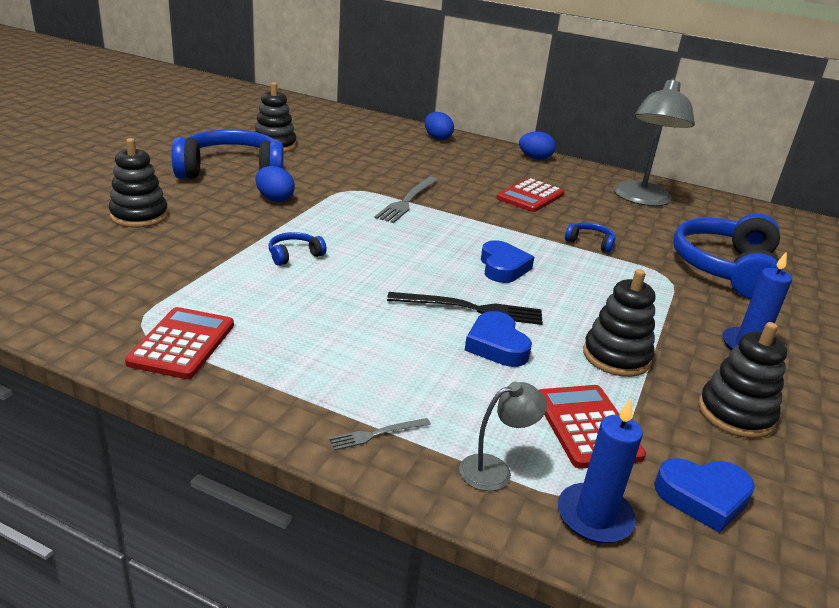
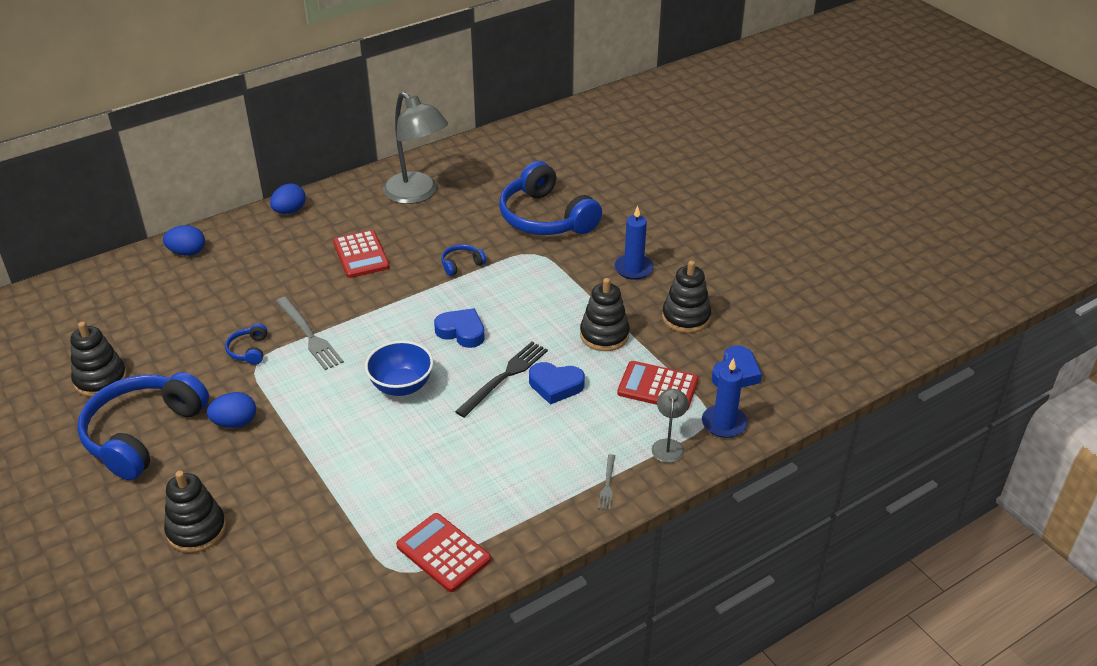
camera: 55 degrees left, 10 degrees up
blue headphones [268,232,326,266] -> blue headphones moved to [225,323,267,365]
none -> blue bowl [365,341,433,396]

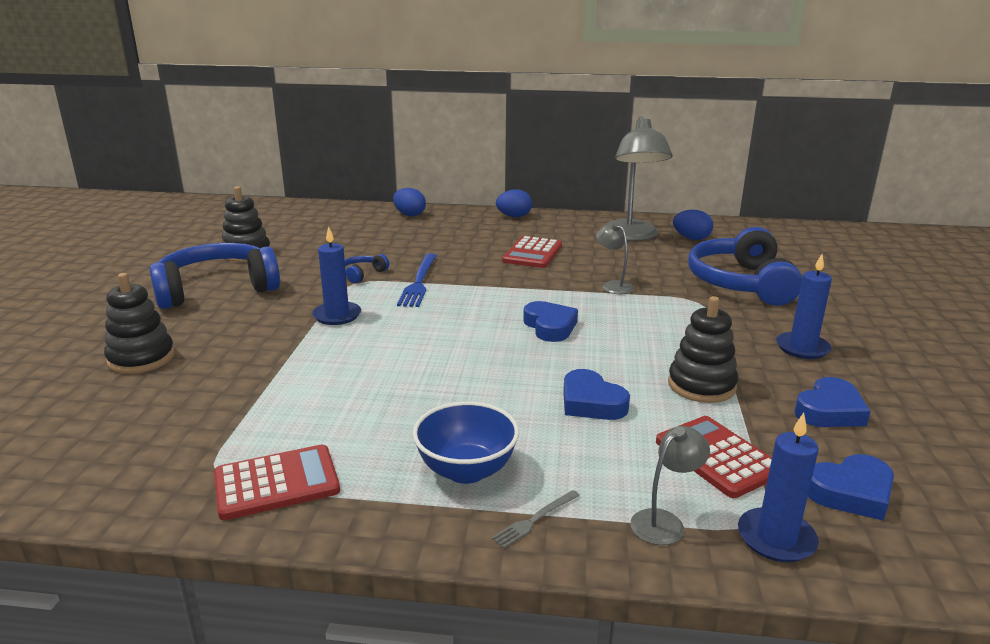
camera: 40 degrees right, 15 degrees down
blue egg [207,392,256,428] -> blue egg moved to [673,210,713,240]
grey fork [276,296,344,370] -> blue fork [397,253,437,307]
blue bowl [365,341,433,396] -> blue bowl moved to [413,401,519,484]
red calculator [396,513,491,592] -> red calculator turned 75 degrees clockwise [214,445,340,520]
blue headphones [441,244,486,276] -> grey lamp [596,223,634,294]
black fork [455,342,548,418] -> none
black stacking toy [662,260,711,333] -> blue heart [794,377,871,427]
none -> blue candle [312,227,361,325]

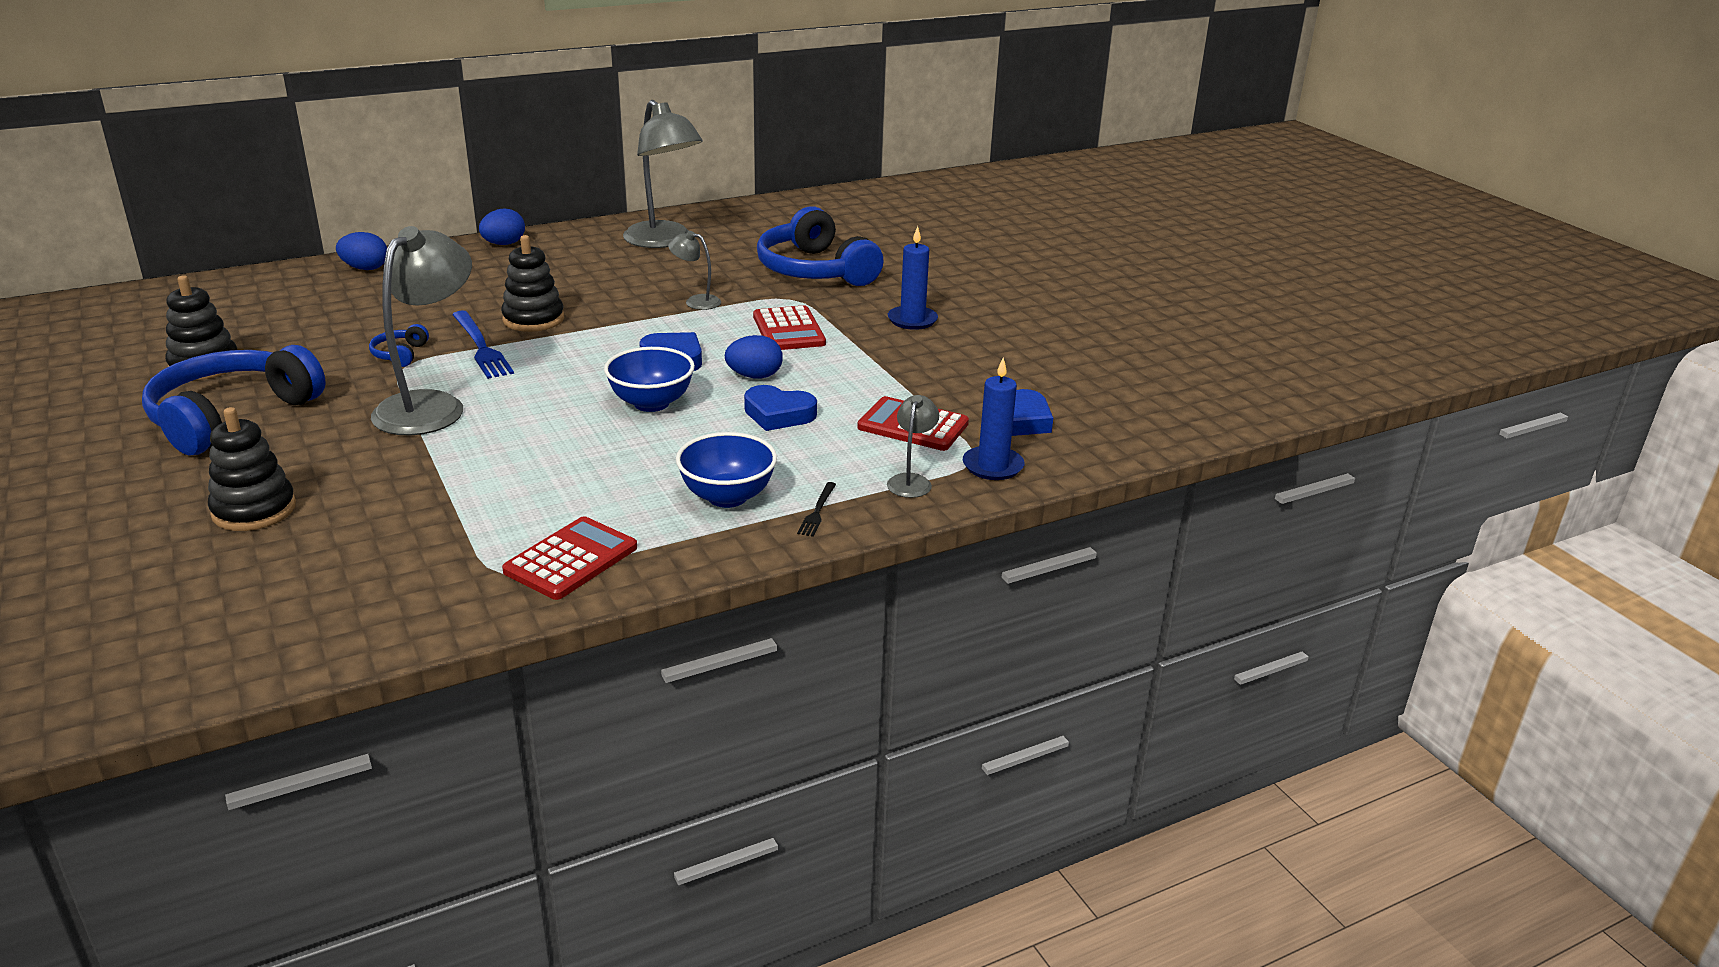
camera: 35 degrees left, 5 degrees up
blue candle [312,227,361,325] -> grey lamp [371,226,472,435]
grey fork [491,490,580,548] -> black fork [797,482,836,537]
red calculator [502,236,562,268] -> red calculator moved to [753,305,826,350]
black stacking toy [668,296,738,403] -> black stacking toy moved to [501,235,564,332]
blue egg [673,210,713,240] -> blue egg moved to [725,335,783,379]
blue heart [794,377,871,427] -> none
none -> blue bowl [604,347,695,412]

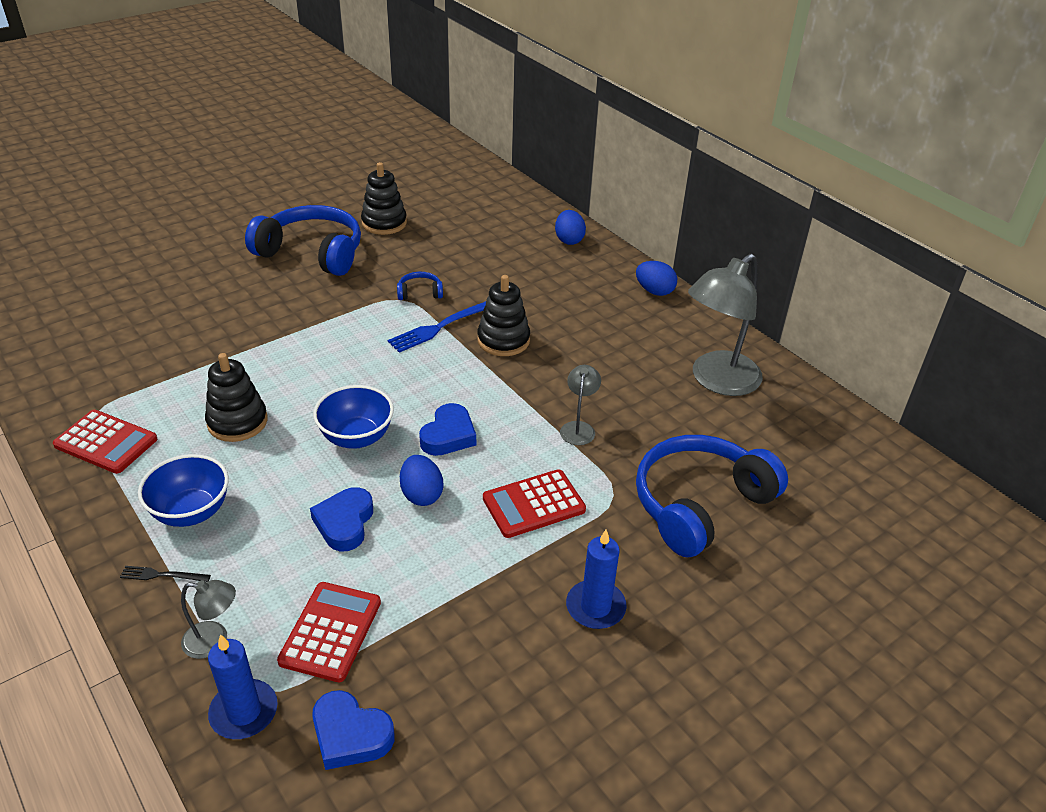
camera: 80 degrees right, 10 degrees up
black stacking toy [208,407,296,531] -> black stacking toy moved to [205,353,268,442]
grey lamp [371,226,472,435] -> none

